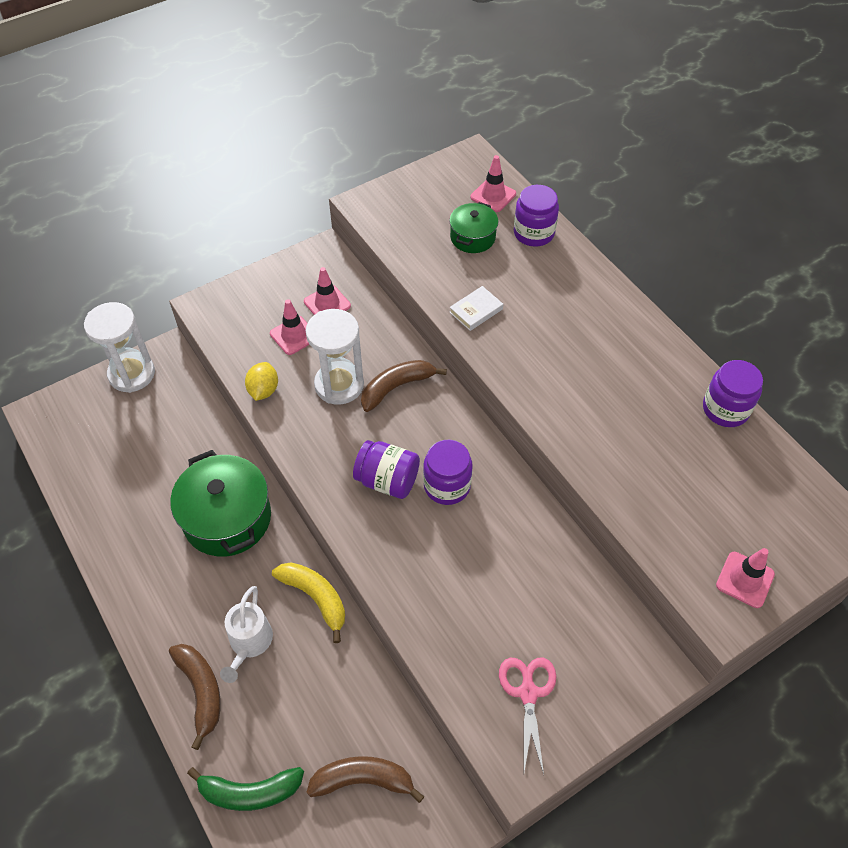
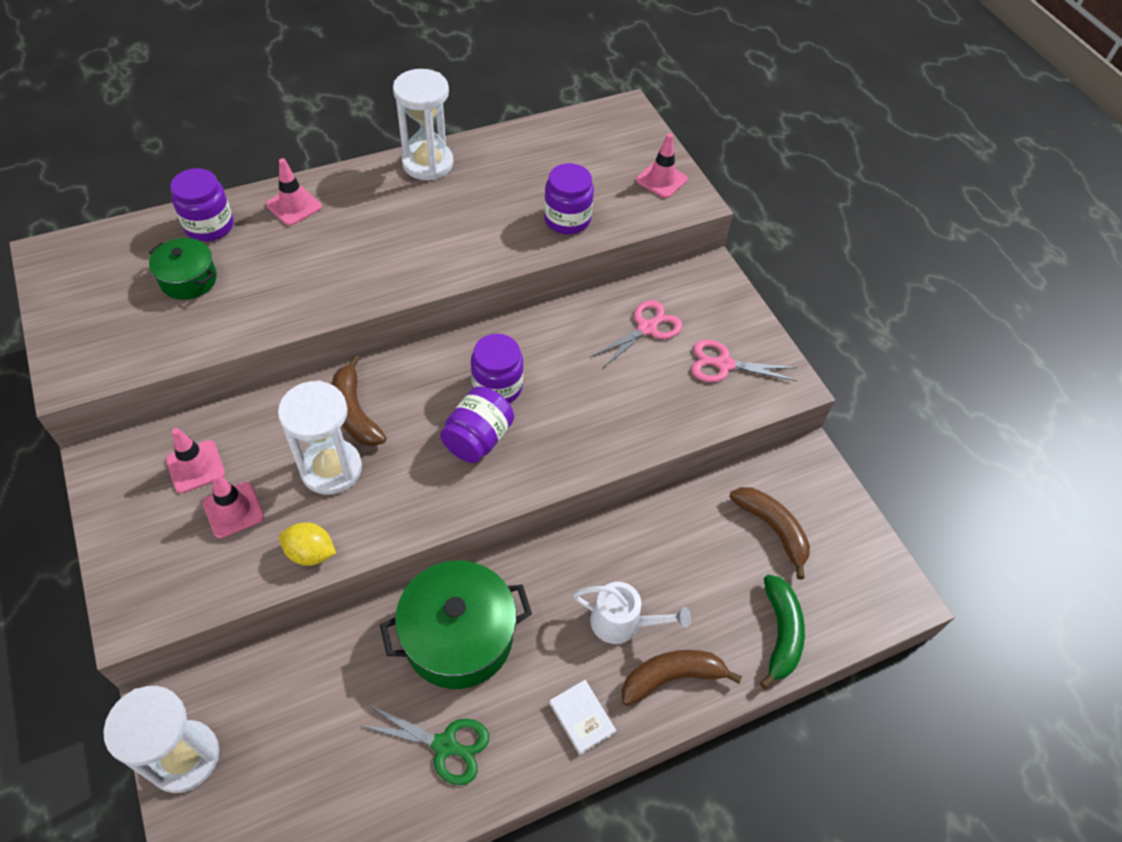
camera: 85 degrees left, 0 degrees up
yellow banana [272,562,345,643] -> none
brown banana [307,756,424,803] -> brown banana turned 135 degrees clockwise [729,487,810,580]
white book [449,286,503,331] -> white book moved to [549,680,616,755]
pink traffic cone [470,155,516,212] -> pink traffic cone moved to [266,158,322,226]
purple jar [703,360,763,427] -> purple jar moved to [544,163,594,234]
none -> green scissors [359,705,489,785]
none -> white hourglass [393,69,454,180]
none -> pink scissors [590,300,682,369]

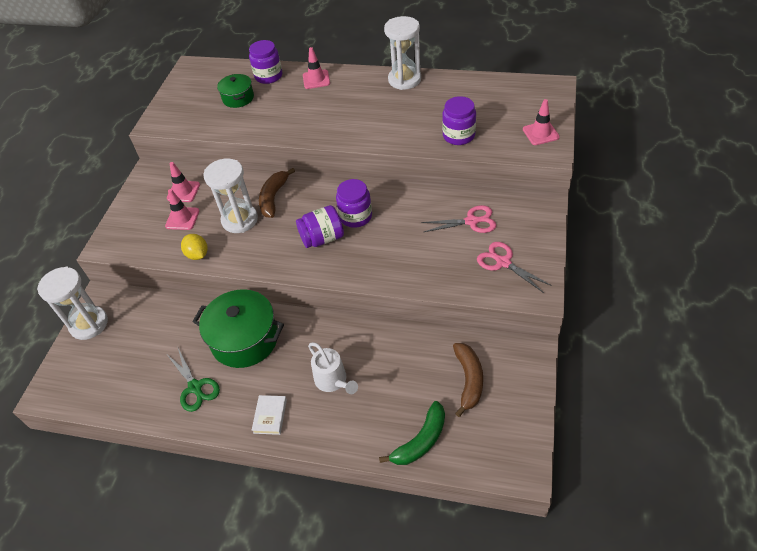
camera: 45 degrees right, 5 degrees down
brown banana [621,650,742,706] -> none

